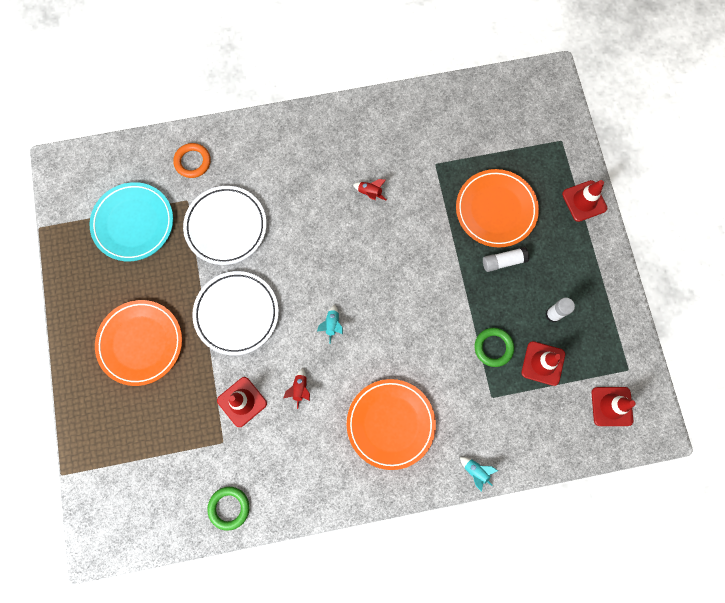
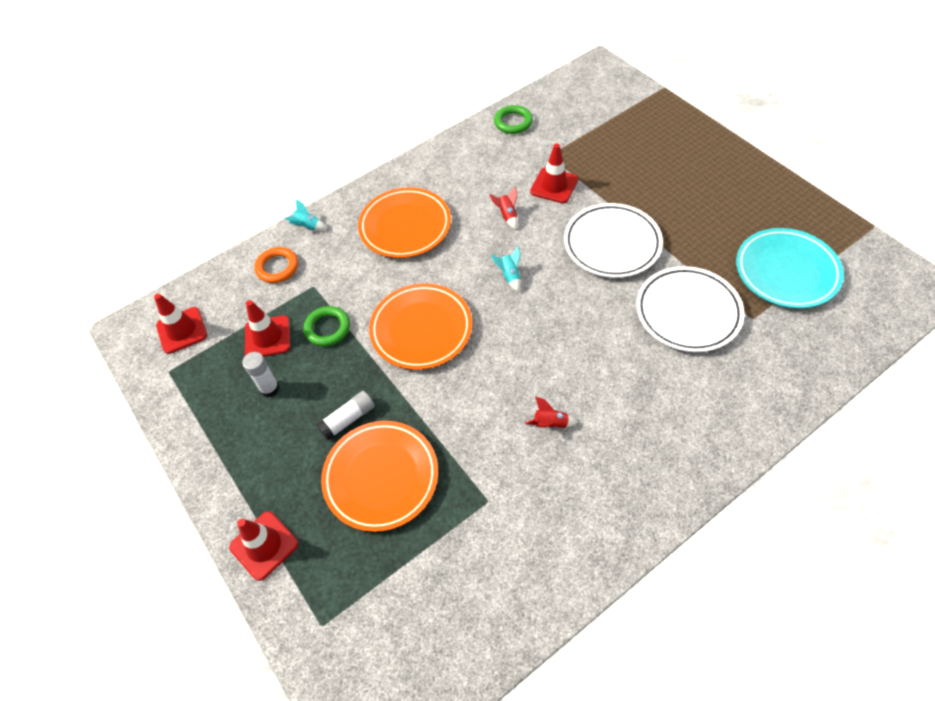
camera: 160 degrees right, 20 degrees down
orange plate [95,300,182,386] -> orange plate moved to [369,283,472,370]
orange ring [173,143,211,178] -> orange ring moved to [254,247,298,283]

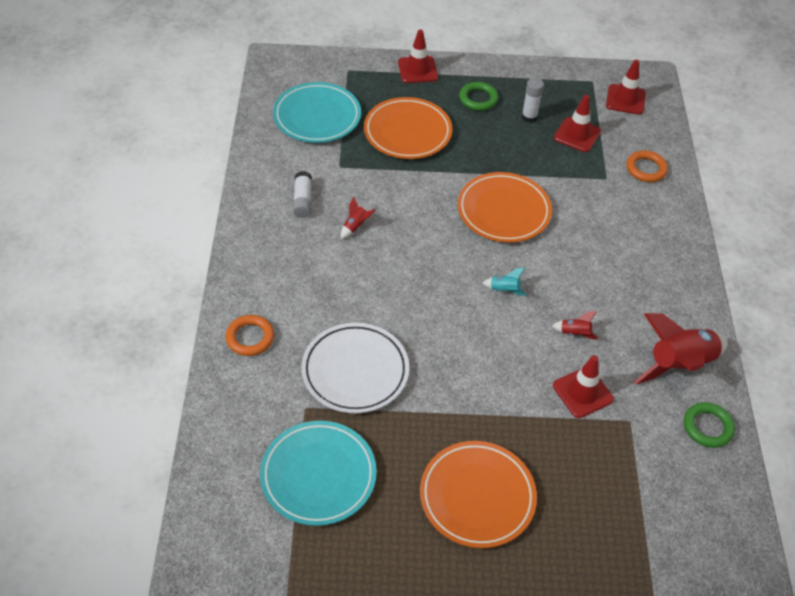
camera: 120 degrees right, 5 degrees down
turquoise rocket [285,199,327,231] -> none
green ring [304,306,350,346] -> green ring moved to [459,82,498,111]
white glue stick [316,391,375,441] -> white glue stick moved to [293,171,312,218]
orange plate [358,187,451,258] -> orange plate moved to [420,441,537,548]
white plate [564,203,663,278] -> none
none -> orange ring [225,315,274,356]
none -> turquoise plate [273,82,361,143]
none -> red rocket [634,313,728,385]

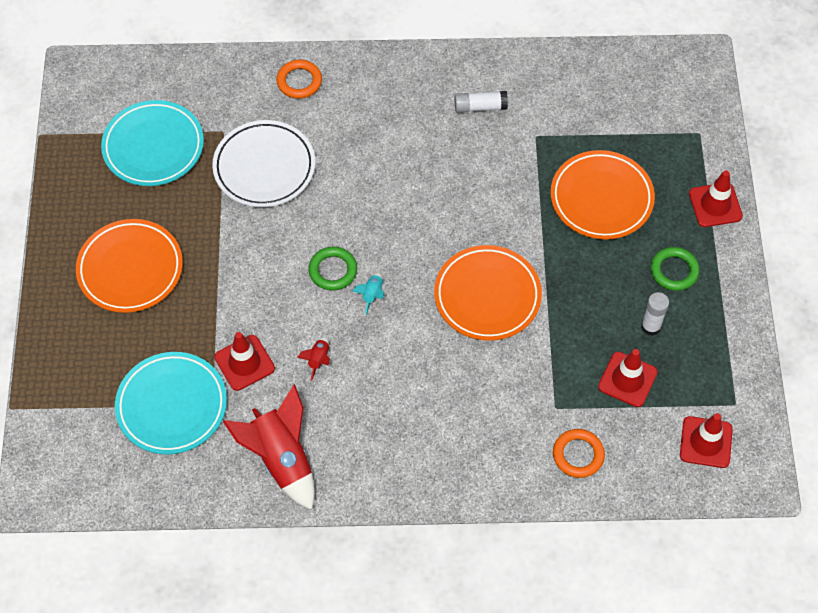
camera: 90 degrees right, 10 degrees up
turquoise plate [273,82,361,143] -> turquoise plate moved to [115,352,227,454]
red rocket [341,197,375,239] -> none
green ring [684,402,735,448] -> green ring moved to [308,247,357,291]

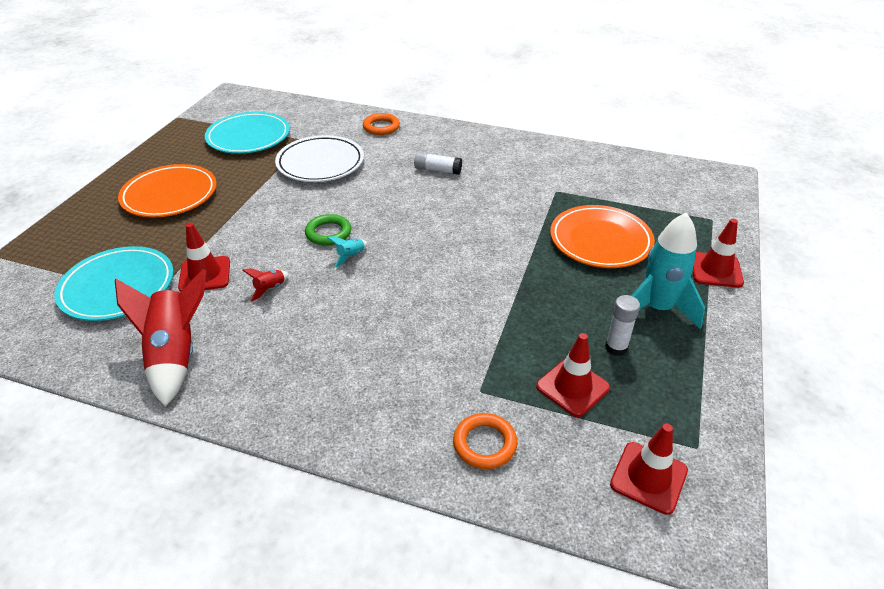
camera: 20 degrees right, 20 degrees down
orange plate [434,245,542,341] -> none
white glue stick [455,91,508,113] -> white glue stick moved to [414,152,462,175]
green ring [651,247,700,291] -> turquoise rocket [631,213,705,329]

